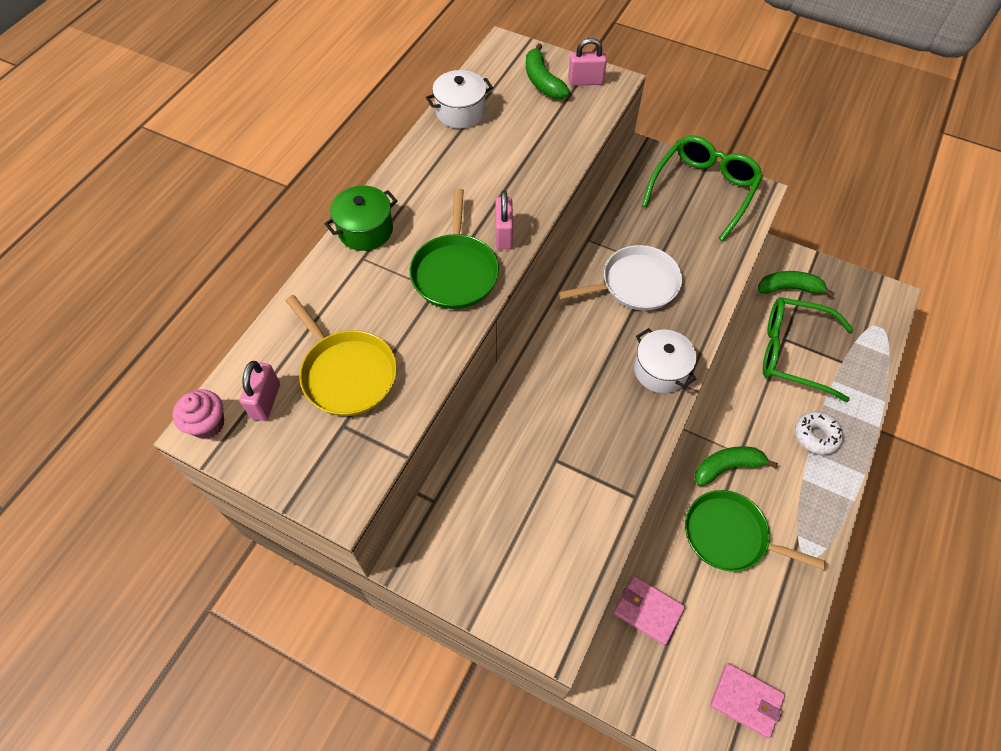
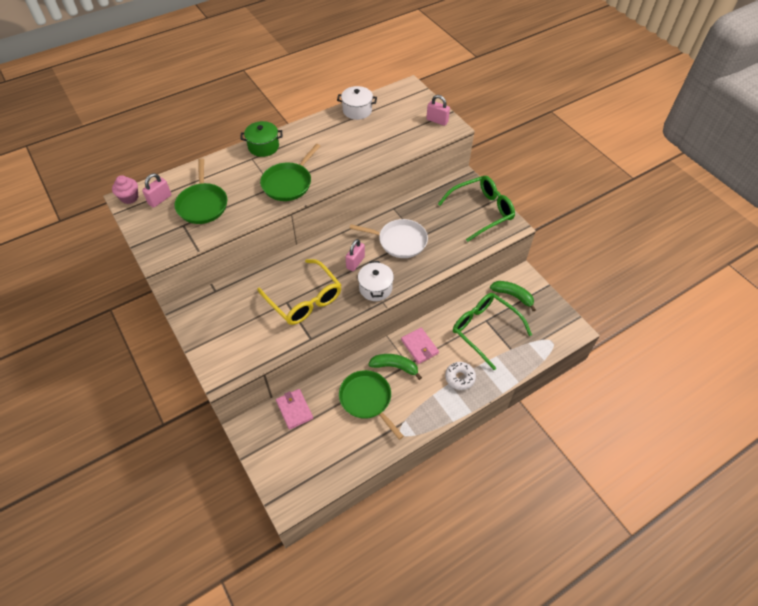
camera: 30 degrees right, 5 degrees down
yellow pan [285,295,397,416] -> green pan [174,158,227,224]
pink padlock [495,191,513,249] -> pink padlock moved to [346,239,365,271]
green banana [526,43,570,99] -> none
pink wallet [710,663,785,738] -> pink wallet moved to [401,328,439,364]
none -> yellow glasses [257,259,341,325]

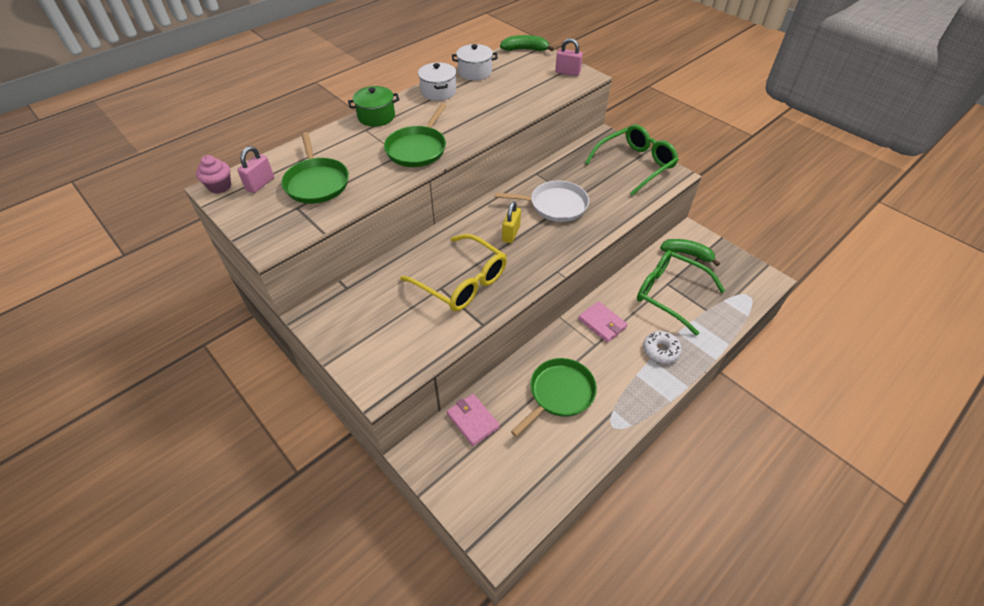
camera: 10 degrees left, 5 degrees down
green pan [339,370,404,440] -> green pan turned 90 degrees clockwise [511,358,597,437]
pink padlock [346,239,365,271] -> yellow padlock [502,201,521,243]
white pot [358,261,394,301] -> white pot moved to [418,62,456,101]
green banana [368,354,422,380] -> green banana moved to [500,35,554,51]

